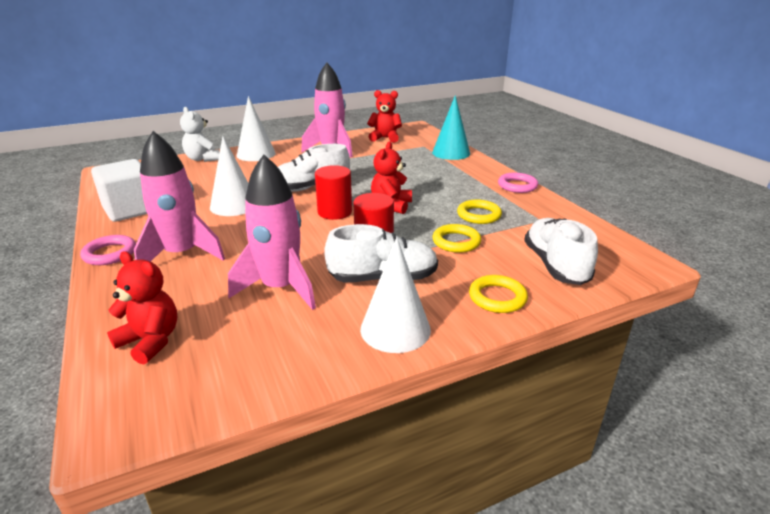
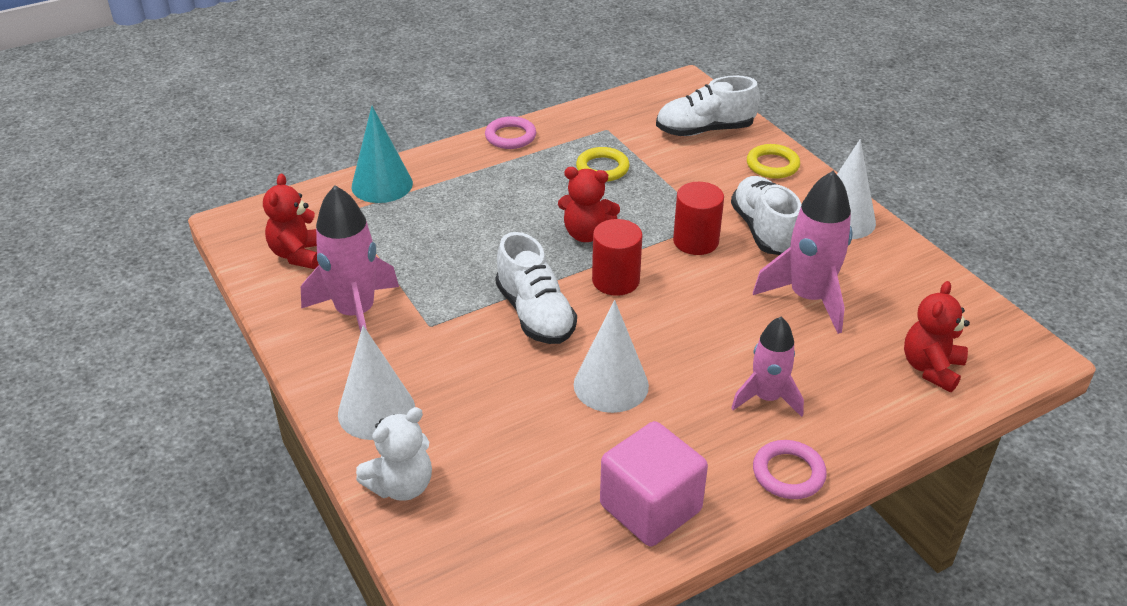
camera: 95 degrees left, 10 degrees up
white cube [91,159,147,222] -> pink cube [600,421,708,547]
pink rocket [134,131,225,262] -> pink rocket [731,317,804,417], size x0.65
yellow ring [432,224,481,253] -> none

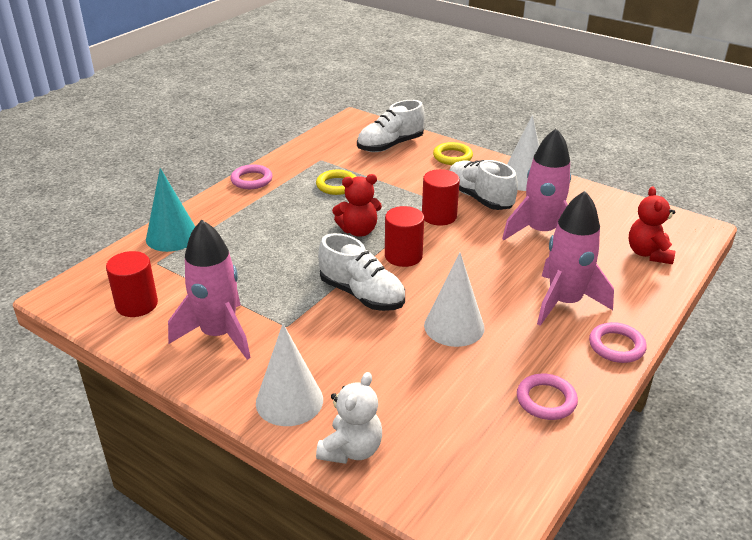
camera: 25 degrees left, 5 degrees down
red teddy bear [263,174,319,269] -> red cylinder [106,251,158,317]
pink cube [600,421,708,547] -> pink ring [517,373,578,420]
pink rocket [731,317,804,417] -> pink rocket [537,191,614,326], size x1.55

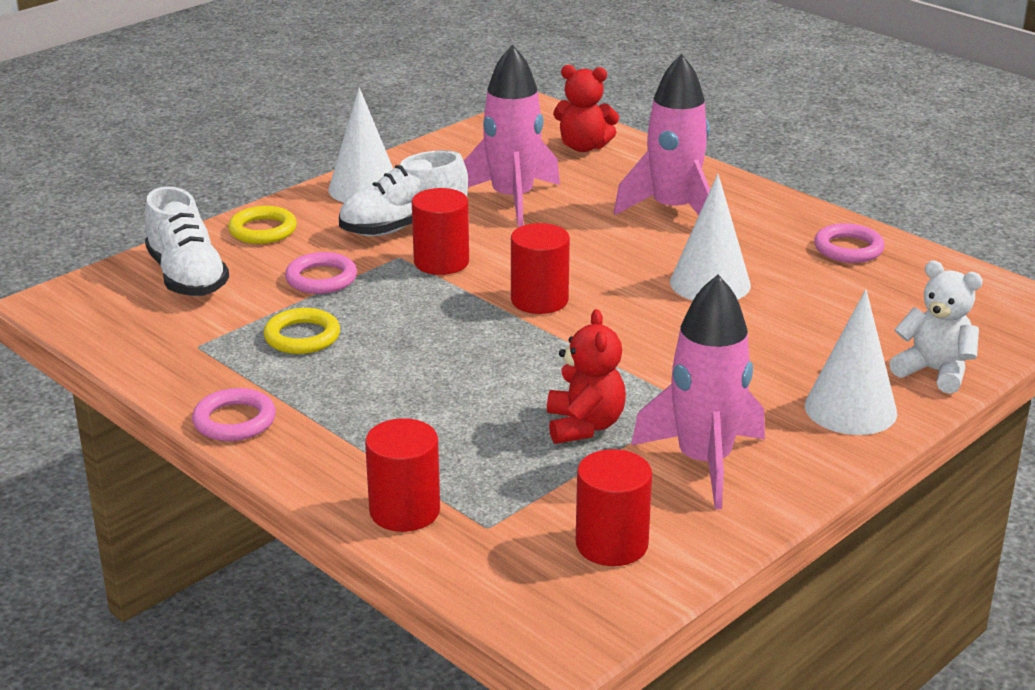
camera: 80 degrees left, 5 degrees down
turquoise cone [146,168,195,252] -> red cylinder [365,418,440,532]
white shoe [318,233,405,311] -> none
red teddy bear [332,174,382,237] -> red teddy bear moved to [547,309,626,444]
pink ring [589,322,647,363] -> pink ring moved to [285,252,357,294]

